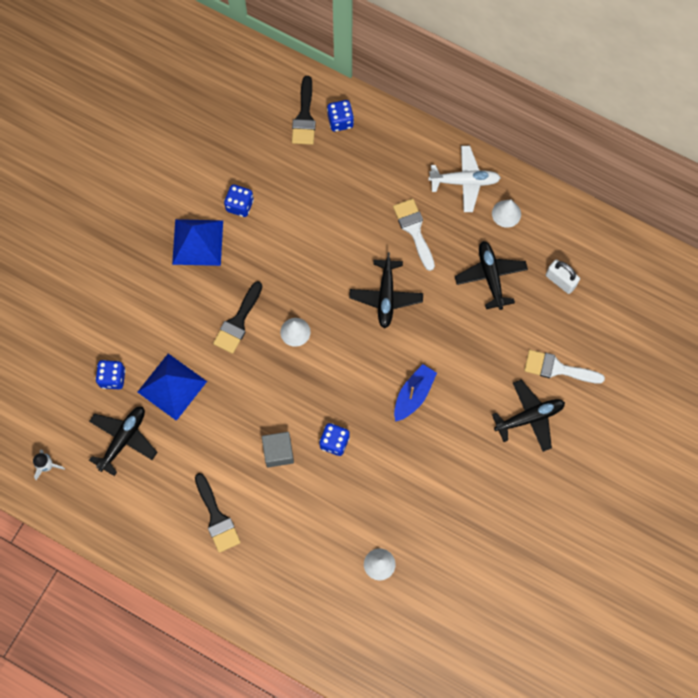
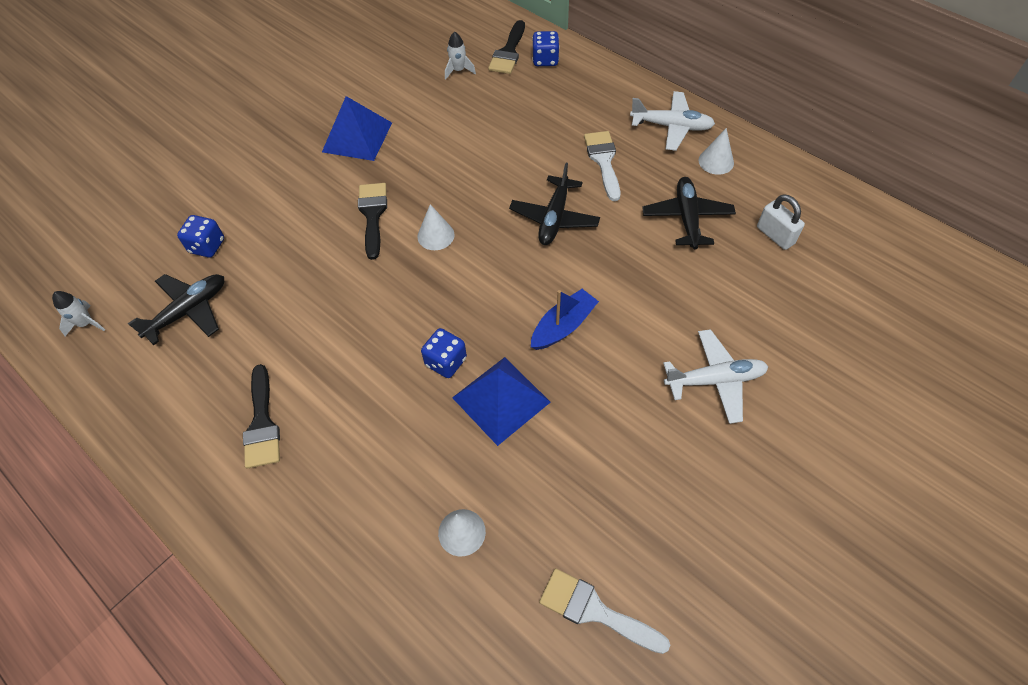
camera: 15 degrees right, 15 degrees down
blue pyramid [138,354,207,421] -> blue pyramid moved to [452,357,551,446]
black brush [213,281,263,354] -> black brush turned 135 degrees clockwise [358,183,387,260]
blue dice [224,185,254,217] -> none
grey cube [262,432,294,467] -> none
black plane [492,380,565,452] -> white plane [663,329,768,424]
white brush [524,350,605,384] -> white brush moved to [539,569,670,654]
none -> white rocket [445,32,476,79]

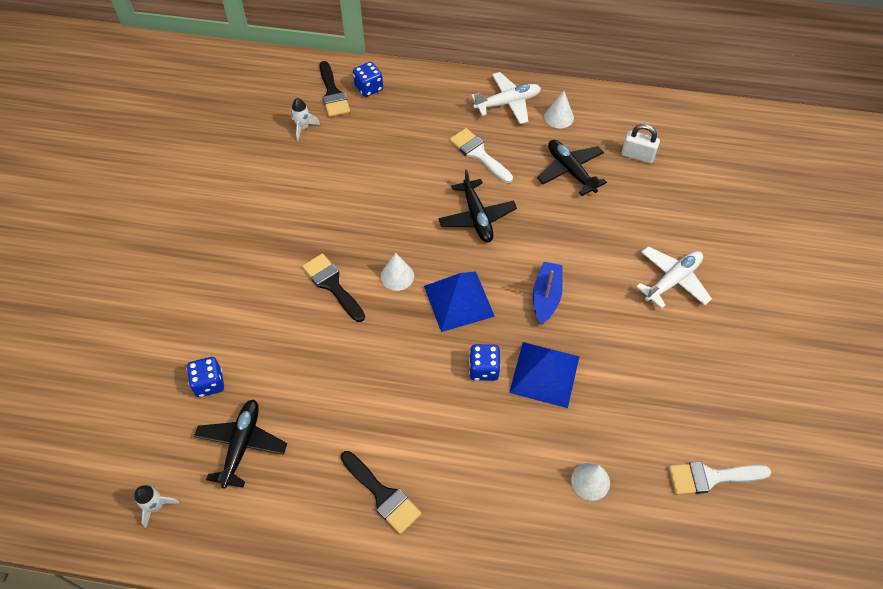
camera: 35 degrees left, 0 degrees up
blue pyramid [322,96,392,161] -> blue pyramid moved to [424,271,495,332]

